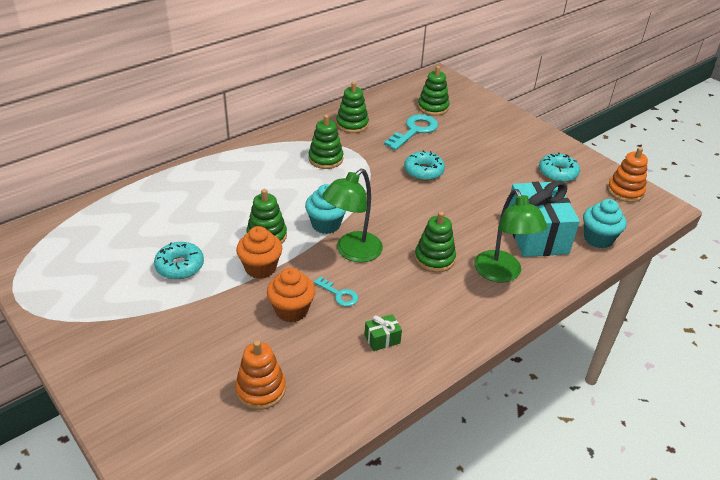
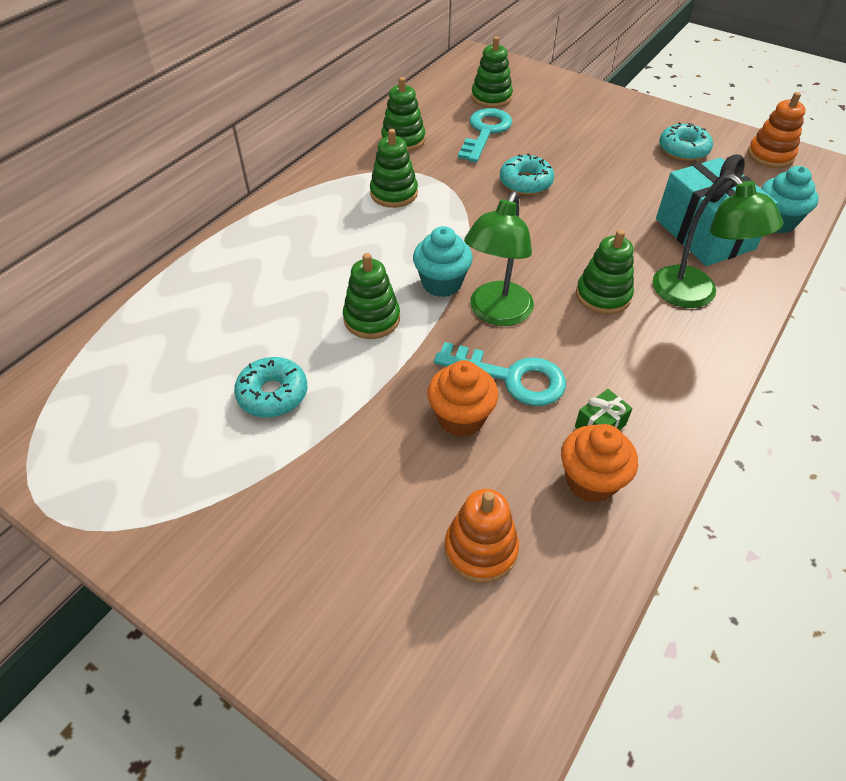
camera: 15 degrees left, 10 degrees up
orange cupcake [236,226,282,279] -> orange cupcake moved to [561,424,638,503]
turquoise key [314,277,358,307] -> turquoise key [434,342,566,406], size x1.86

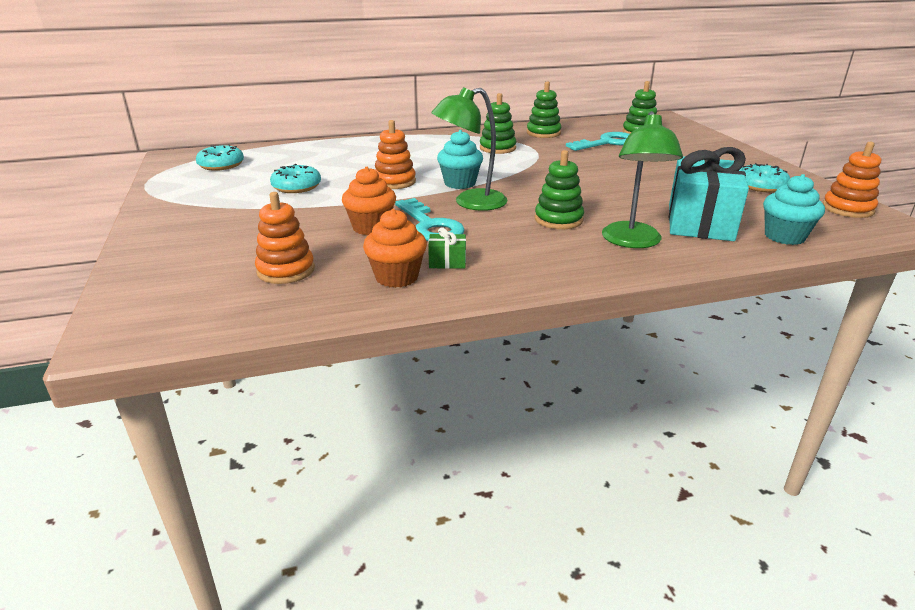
camera: 40 degrees right, 20 degrees down
green stacking toy [343,253,400,339] -> orange stacking toy [375,120,416,189]
turquoise donut [500,153,554,195] -> turquoise donut moved to [196,145,244,171]

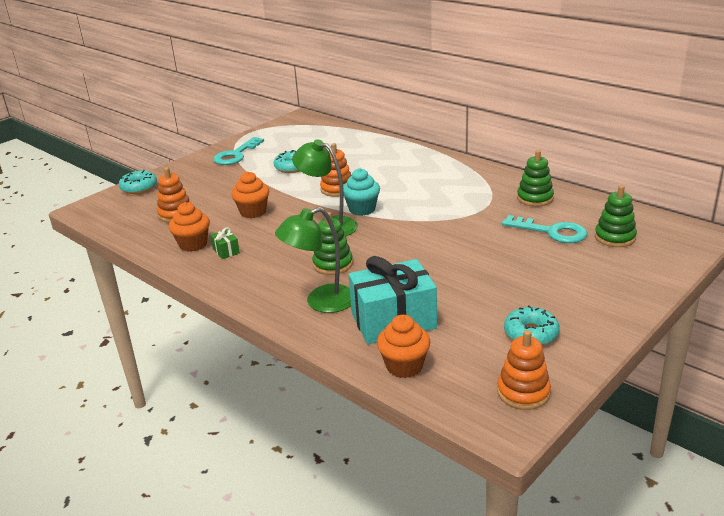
camera: 60 degrees right, 0 degrees up
turquoise donut [196,145,244,171] -> turquoise donut moved to [119,170,157,194]
turquoise key [395,198,465,241] -> turquoise key moved to [213,137,264,165]
green stacking toy [480,93,516,154] -> none
turquoise cupcake [763,174,825,245] -> orange cupcake [377,315,430,378]

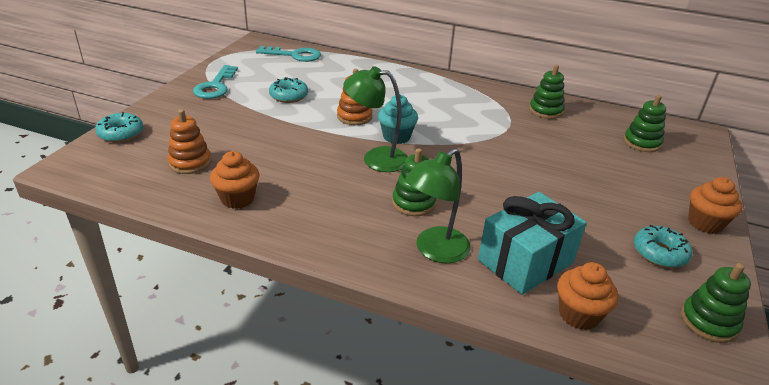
camera: 25 degrees left, 5 degrees up
green gift [210,227,240,259] -> none
orange cupcake [231,171,269,218] -> orange cupcake moved to [688,177,742,234]
orange stacking toy [497,330,551,410] -> green stacking toy [681,263,751,343]
turquoise key [502,215,587,243] -> turquoise key moved to [256,46,321,62]

